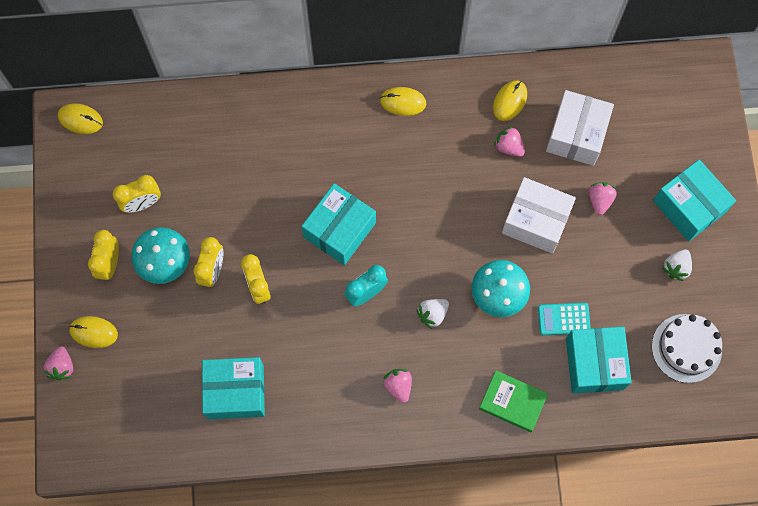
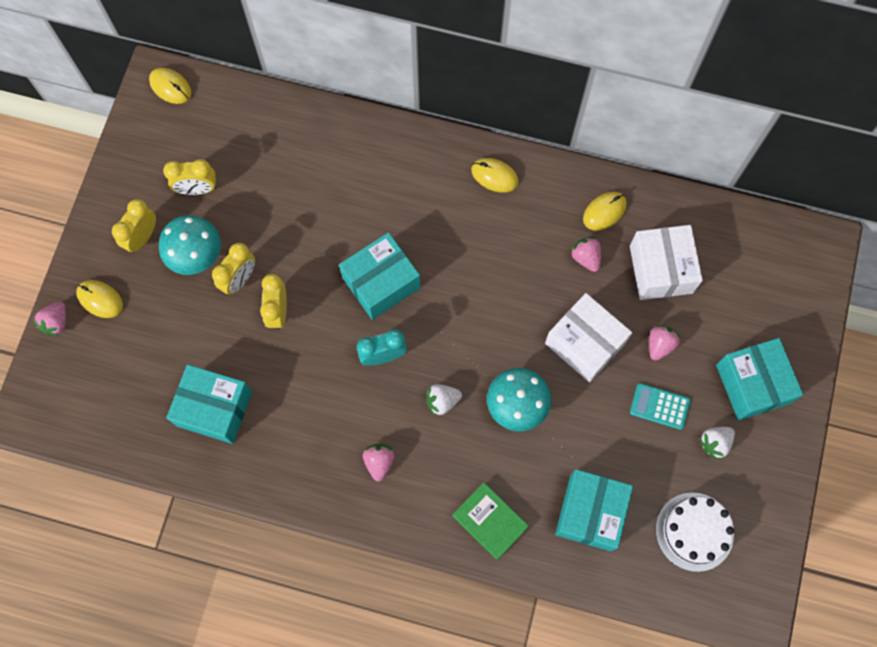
camera: 20 degrees right, 0 degrees up
turquoise calculator [538,303,591,335] -> turquoise calculator moved to [630,383,691,430]
white box [546,90,614,166] -> white box turned 45 degrees counterclockwise [630,225,703,300]

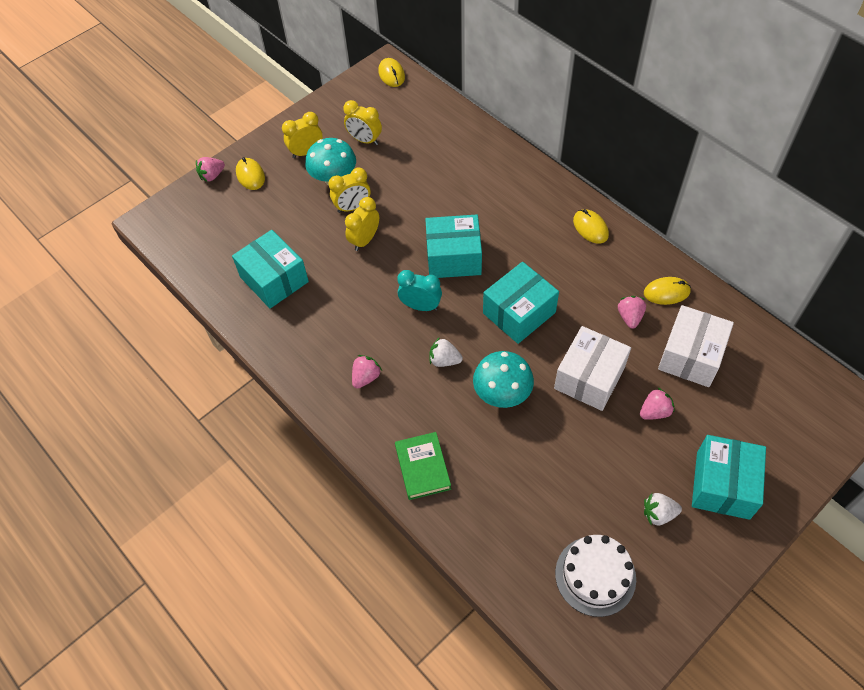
camera: 35 degrees right, 15 degrees down
white box [545,293,632,382] -> white box turned 45 degrees clockwise [554,326,631,411]
turquoise box [555,469,633,551] -> turquoise box moved to [483,262,559,344]
turquoise calculator [630,383,691,430] -> none

